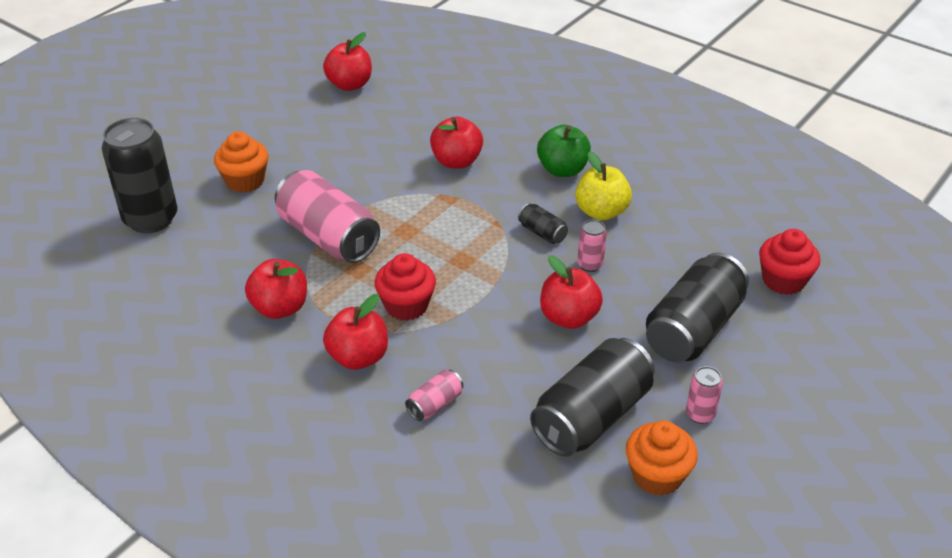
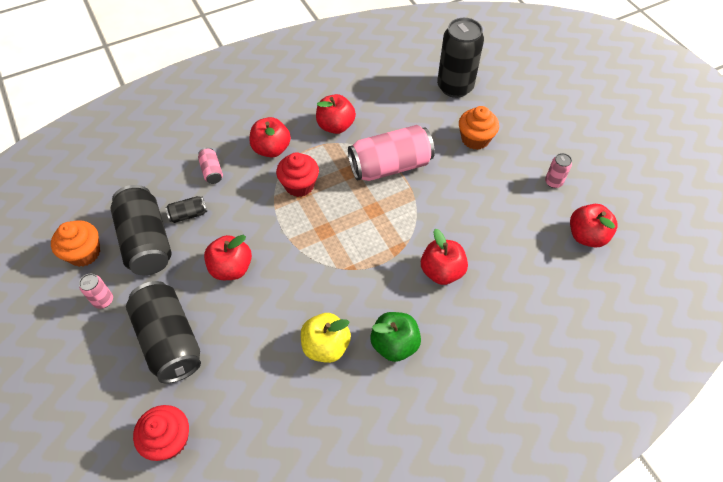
camera: 115 degrees right, 15 degrees up
black can [518,203,568,244] -> black can moved to [165,196,207,223]
pink can [577,220,607,272] -> pink can moved to [545,153,572,188]

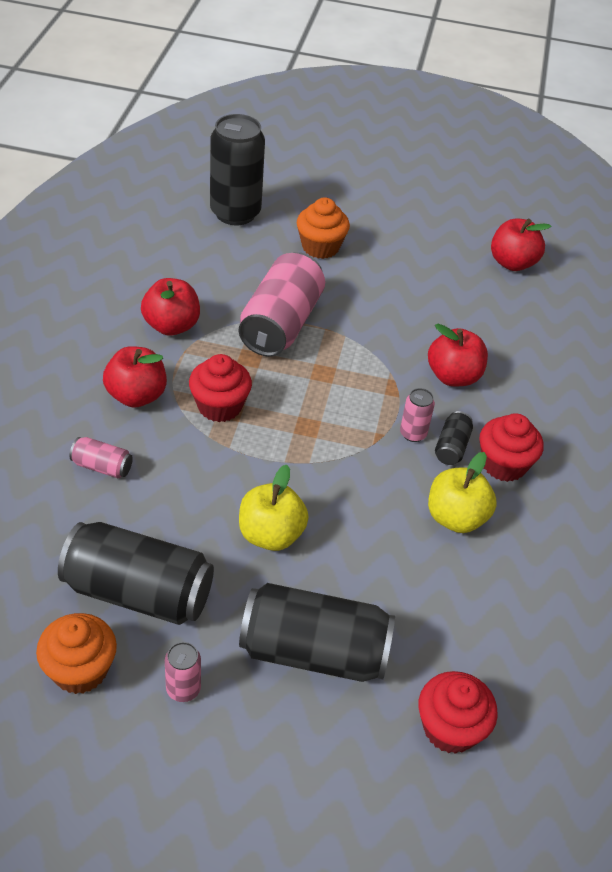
camera: 55 degrees left, 10 degrees down
black can [165,196,207,223] -> black can moved to [435,411,473,465]
red apple [204,235,252,280] -> yellow apple [239,465,309,551]
green apple [370,312,421,362] -> red cupcake [480,413,544,482]
pink can [545,153,572,188] -> pink can moved to [400,388,435,442]

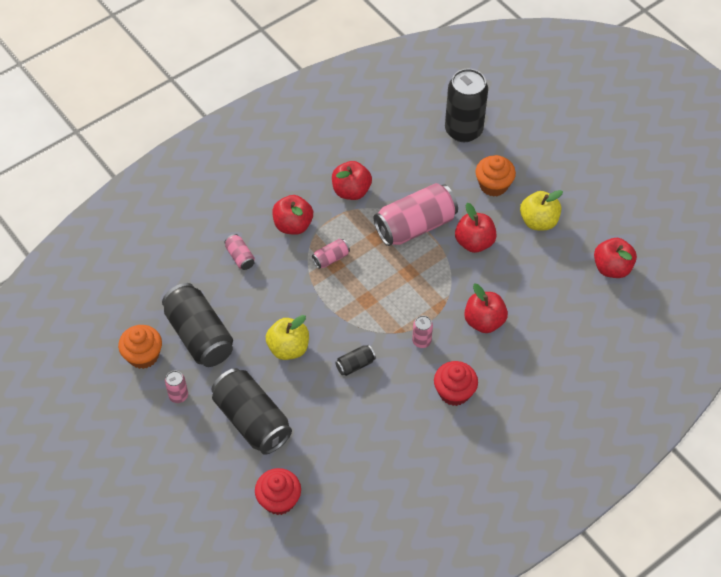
camera: 45 degrees right, 10 degrees up
red cupcake [189,354,252,422] -> pink can [312,239,350,269]
yellow apple [428,452,497,533] -> yellow apple moved to [520,190,563,230]
black can [435,411,473,465] -> black can moved to [335,345,376,376]
none -> red apple [455,203,497,253]

